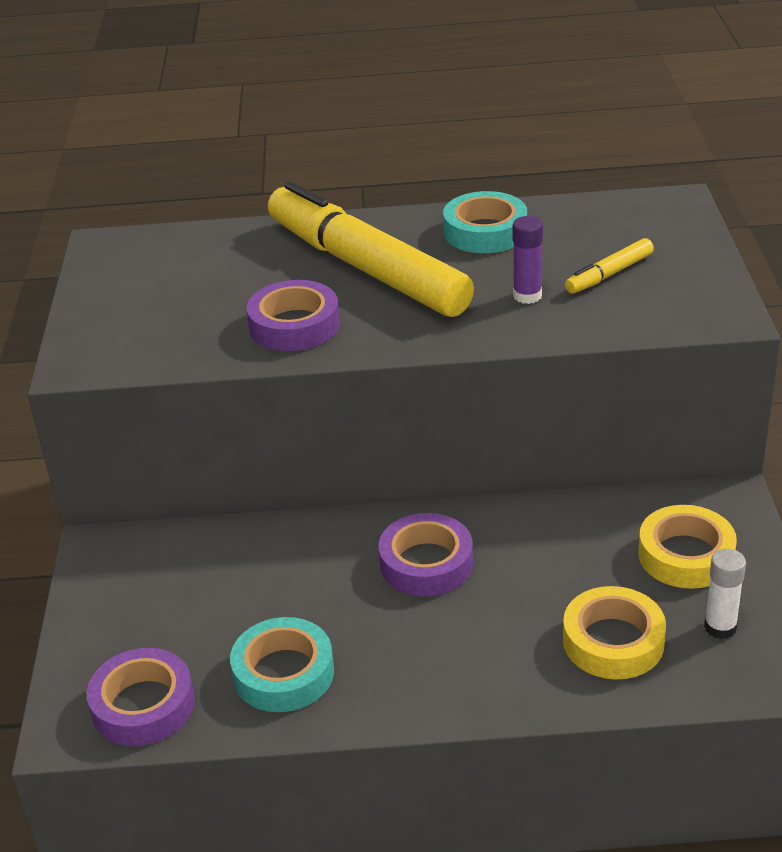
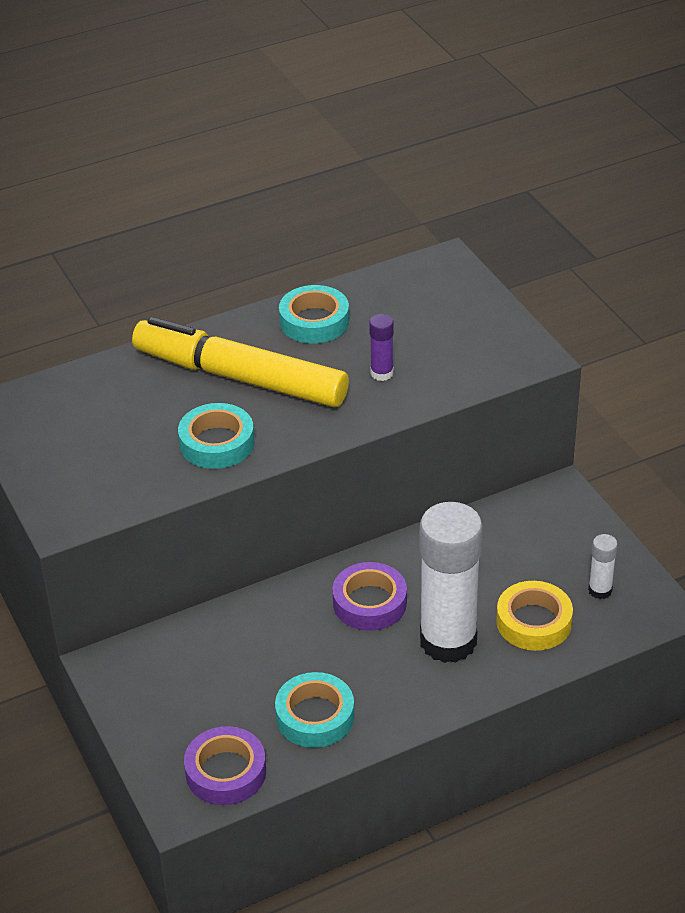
camera: 25 degrees left, 5 degrees up
purple tape [246,280,340,351] -> turquoise tape [178,403,254,469]
yellow marker [565,238,654,294] -> none
yellow tape [638,505,737,589] -> none
none -> white glue stick [419,502,483,663]

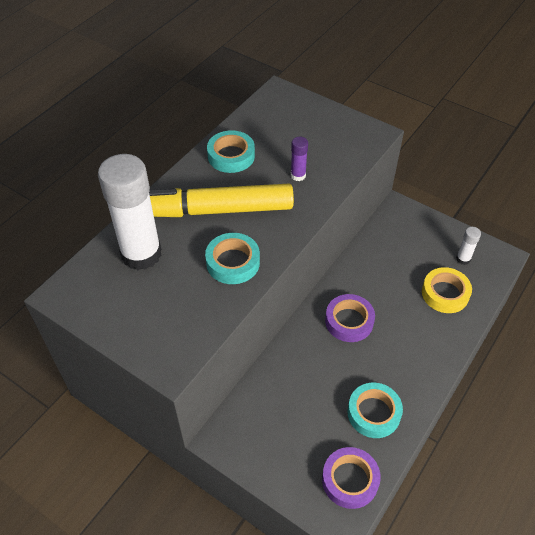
camera: 30 degrees left, 10 degrees up
white glue stick [419,502,483,663] -> white glue stick moved to [98,154,162,270]

